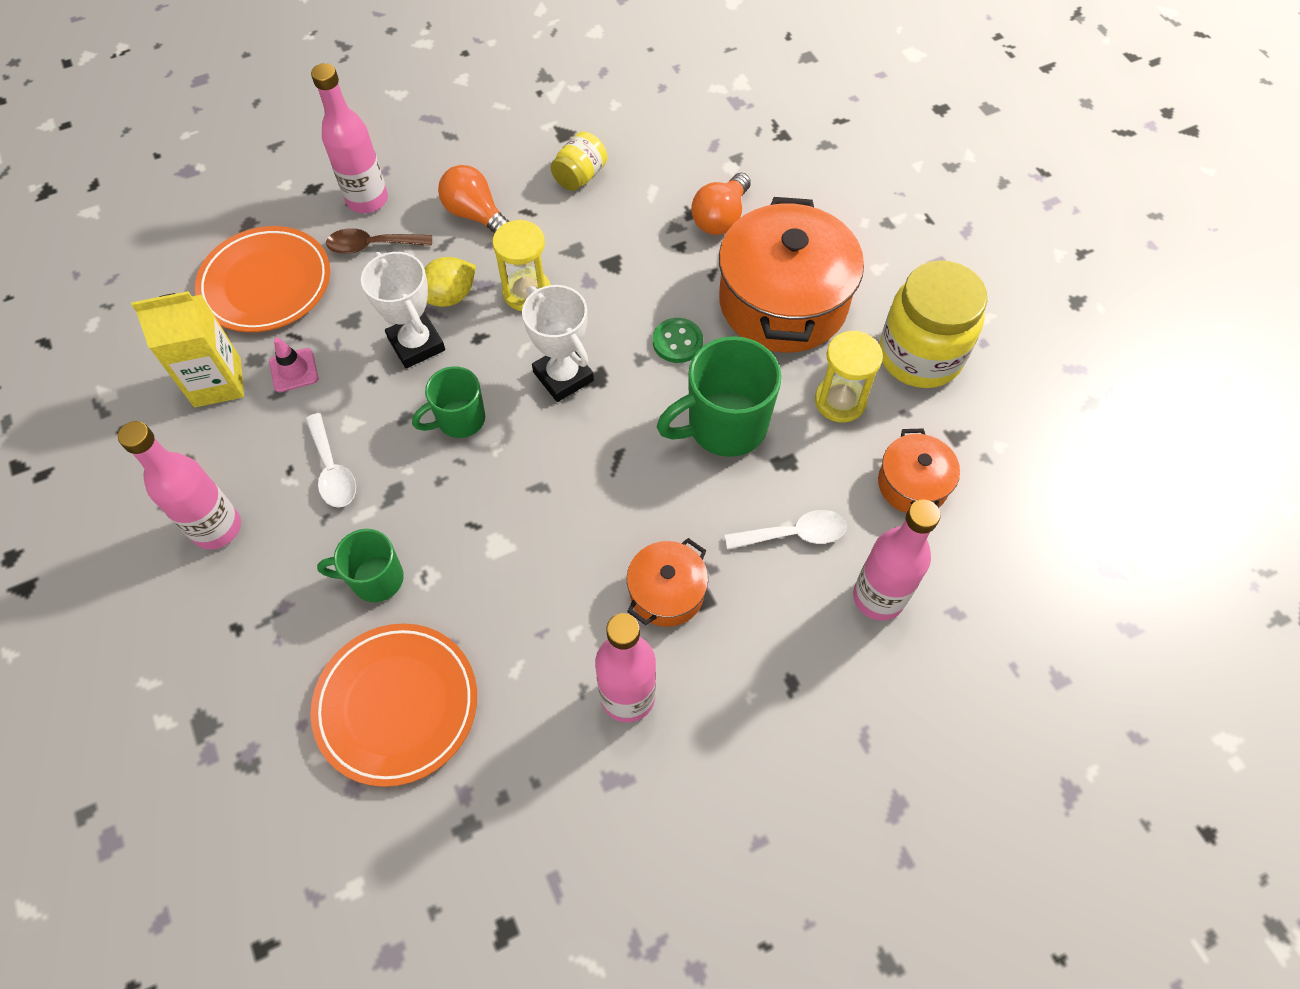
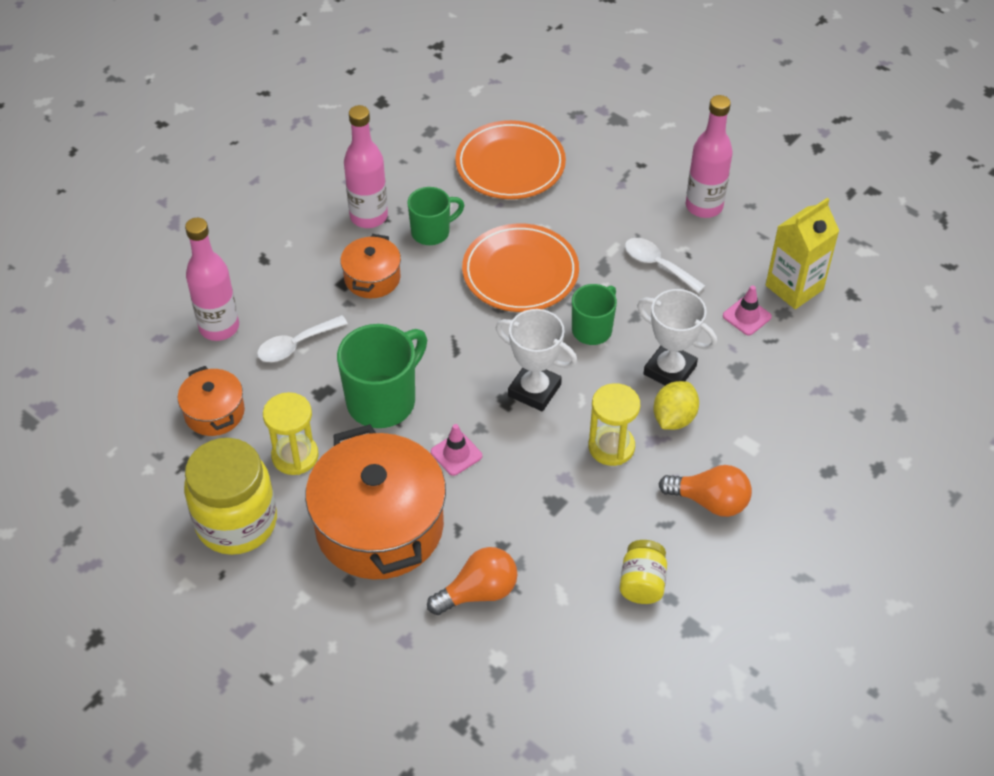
camera: 155 degrees right, 10 degrees down
orange plate [195,226,330,332] -> orange plate moved to [462,224,579,312]
pink bottle [311,63,388,213] -> none
green mug [317,529,404,602] -> green mug moved to [407,187,464,245]
brown spoon [326,228,432,254] -> none
green button [653,318,703,363] -> pink traffic cone [431,424,482,476]
orange light bulb [691,173,751,235] -> orange light bulb turned 60 degrees clockwise [427,547,517,615]

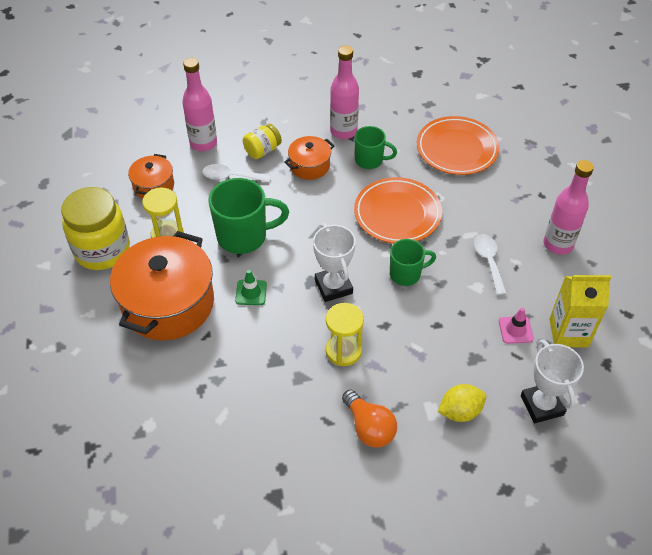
camera: 40 degrees right, 0 degrees up
orange light bulb [427,547,517,615] -> none
pink traffic cone [431,424,482,476] -> green traffic cone [235,270,267,305]
yellow jar [620,540,667,604] -> yellow jar moved to [243,124,282,159]
white trophy [637,289,717,386] -> white trophy moved to [521,339,584,423]
yellow lemon [653,381,699,430] -> yellow lemon moved to [438,384,486,422]

